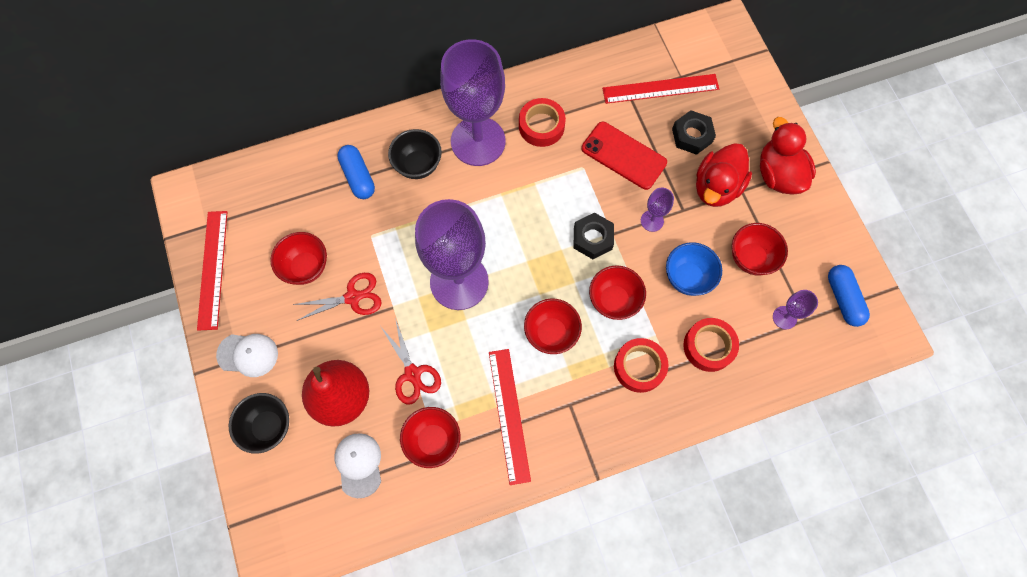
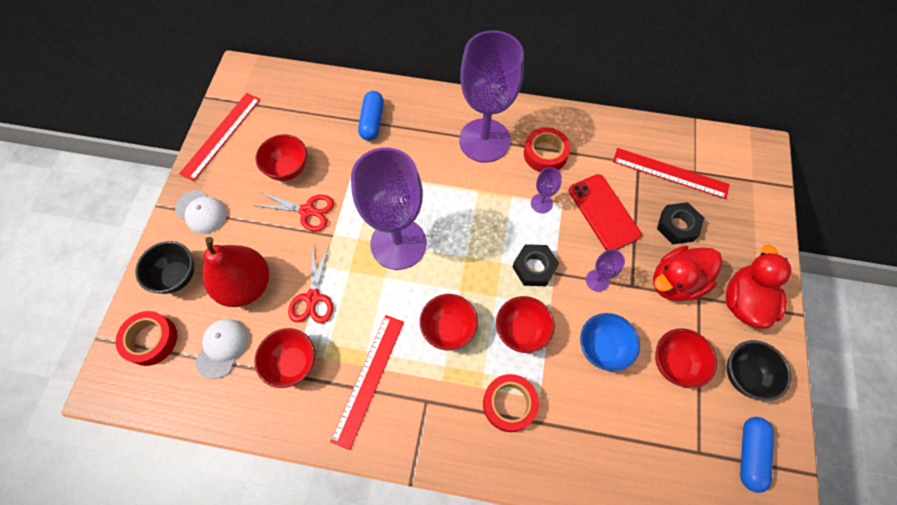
camera: 30 degrees right, 5 degrees down
black bowl [388,129,442,179] -> black bowl moved to [727,340,791,401]
red tape [683,318,739,372] -> red tape moved to [116,311,177,366]
purple goblet [773,290,818,329] -> purple goblet moved to [531,167,562,213]

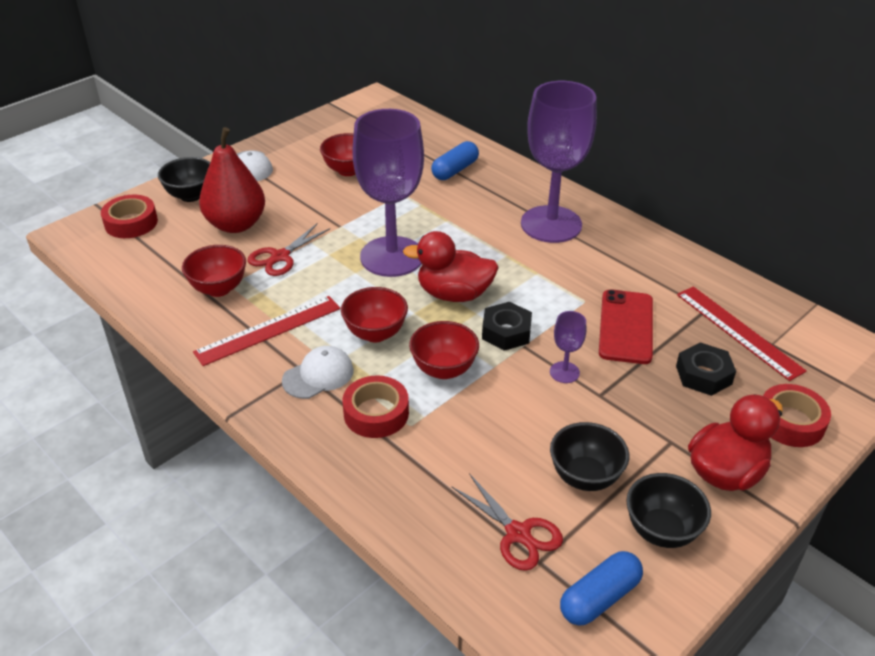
camera: 35 degrees right, 25 degrees down
red ruler [179,93,260,181] -> none
white cap [195,319,248,379] -> white cap moved to [282,346,354,399]
red scissors [255,192,334,232] -> red scissors moved to [451,473,563,571]
red tape [524,127,570,172] -> red tape moved to [763,384,831,447]
purple goblet [531,167,562,213] -> none
blue bowl [580,313,640,372] -> none
red duck [653,245,723,301] -> red duck moved to [403,231,499,302]
red bowl [655,328,717,388] -> black bowl [550,422,629,491]

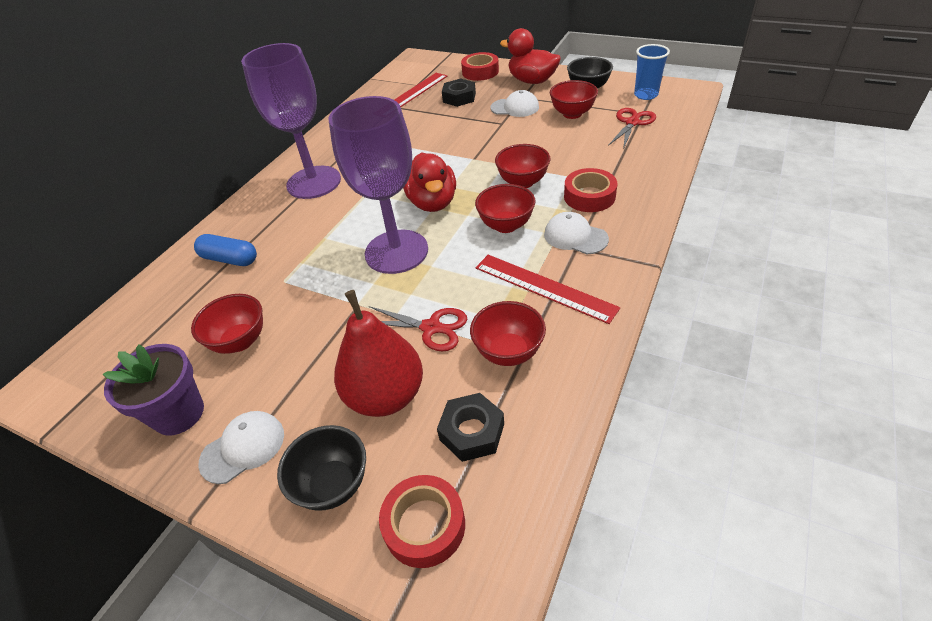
camera: 105 degrees left, 5 degrees up
black nut [482,302,532,351] -> black nut moved to [437,393,504,462]
purple goblet [550,311,586,383] -> none
black bowl [550,422,629,491] -> red bowl [550,80,598,119]
blue capsule [560,551,643,626] -> blue cup [634,44,670,100]
red phone [599,289,653,364] -> none
none -> purple flower pot [102,344,204,436]
none -> white cap [490,90,539,117]

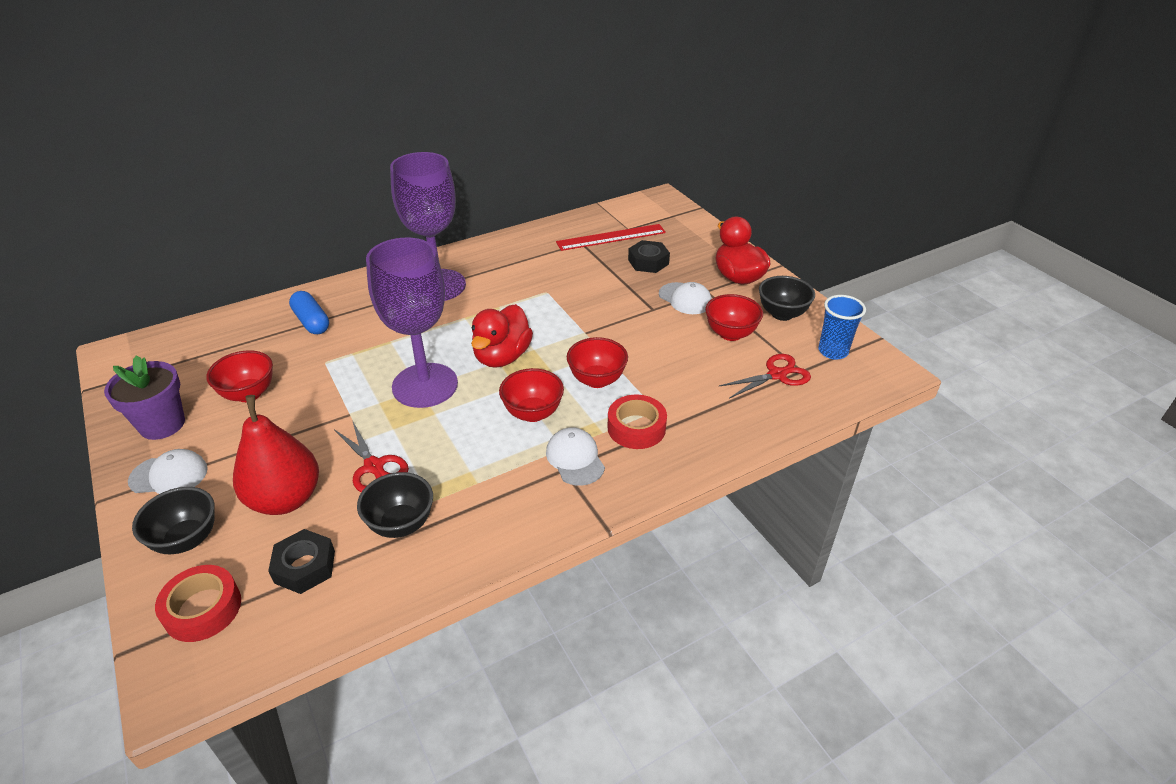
camera: 30 degrees right, 5 degrees down
red tape [461,52,499,81] -> none
red bowl [470,301,546,366] -> black bowl [357,472,433,538]
red ruler [476,255,620,324] -> none

